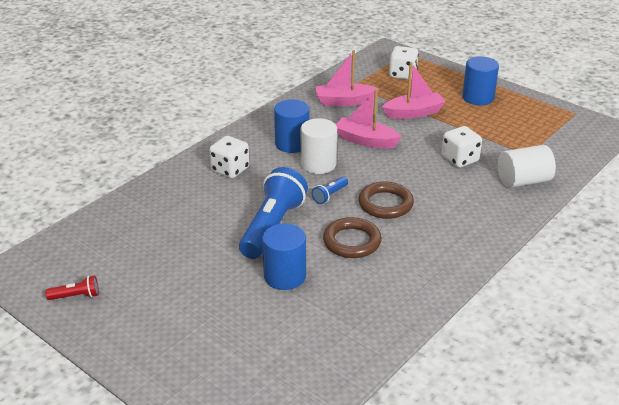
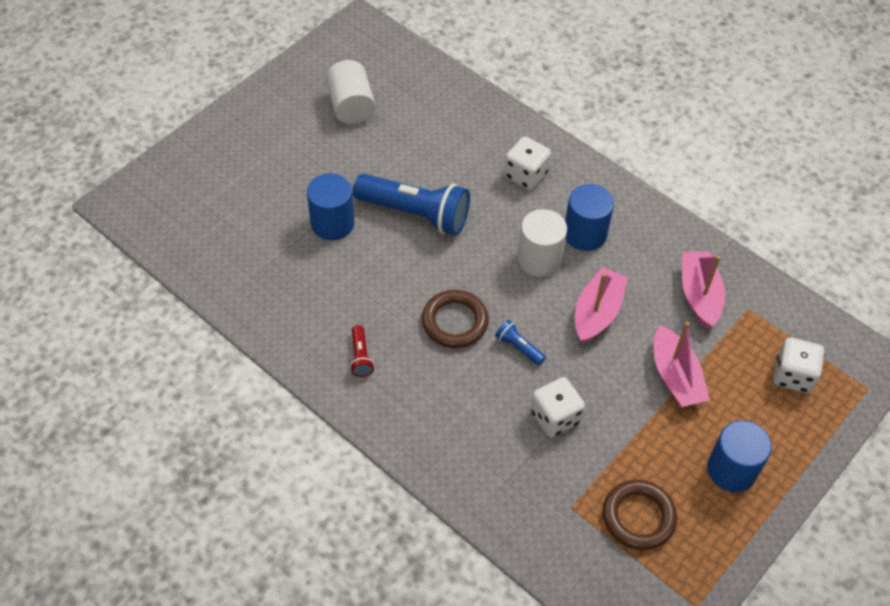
camera: 90 degrees right, 20 degrees up
red flashlight [46,275,99,300] -> red flashlight moved to [350,325,374,377]
blue flashlight [312,177,348,204] -> blue flashlight moved to [495,320,546,365]
brown ring [323,217,382,258] -> brown ring moved to [603,480,677,550]
white cylinder [498,145,556,188] -> white cylinder moved to [326,60,375,124]

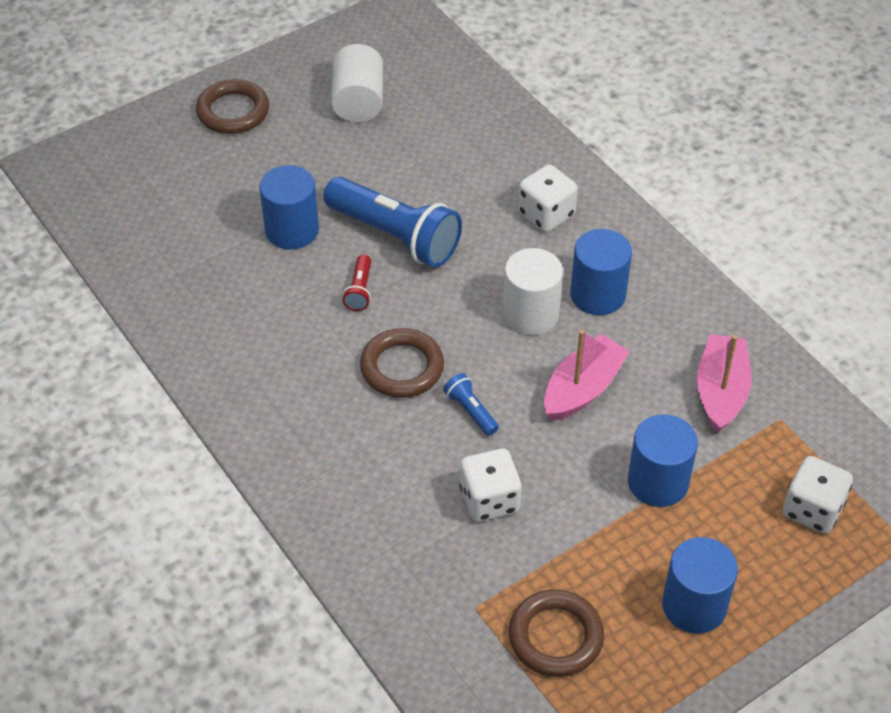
camera: 15 degrees right, 5 degrees down
red flashlight [350,325,374,377] -> red flashlight moved to [342,254,371,311]
pink boat [654,322,710,407] -> blue cylinder [628,414,698,507]
none -> brown ring [196,79,269,134]

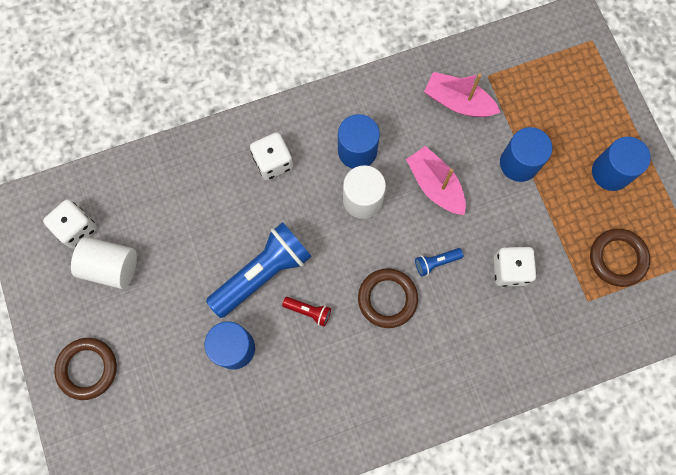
camera: 75 degrees left, 25 degrees up
white dice [783,456,853,534] -> white dice moved to [43,199,97,249]

